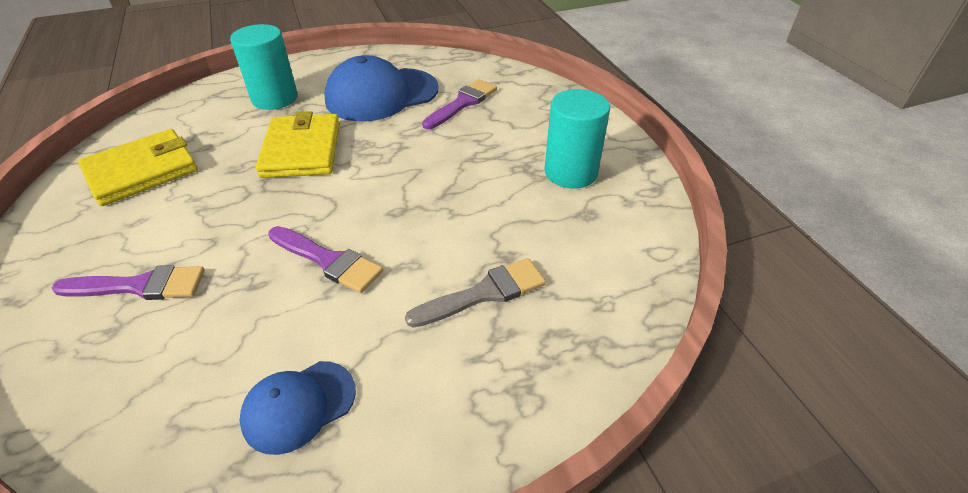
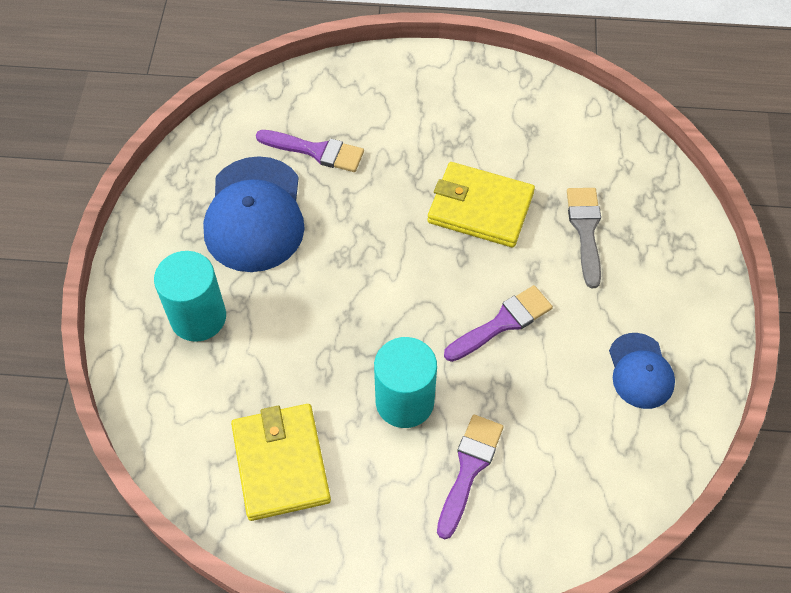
camera: 65 degrees left, 15 degrees up
yellow wallet [256,111,340,178] -> yellow wallet moved to [427,162,535,248]
purple brush [422,79,497,129] -> purple brush turned 135 degrees clockwise [256,130,364,172]
turquoise cylinder [544,89,610,188] -> turquoise cylinder moved to [374,337,437,428]

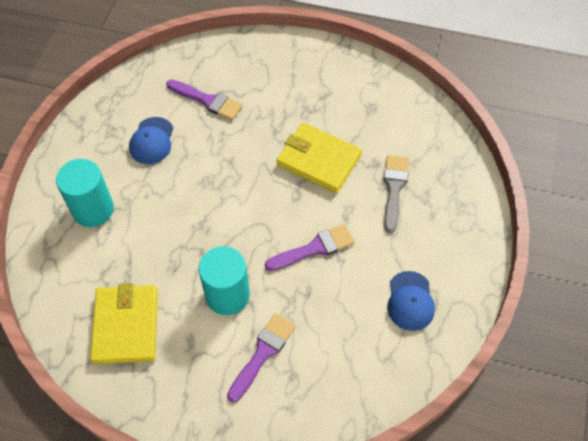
camera: 10 degrees right, 0 degrees up
blue cap [203,156,305,272] -> blue cap [129,117,173,164], size x0.56

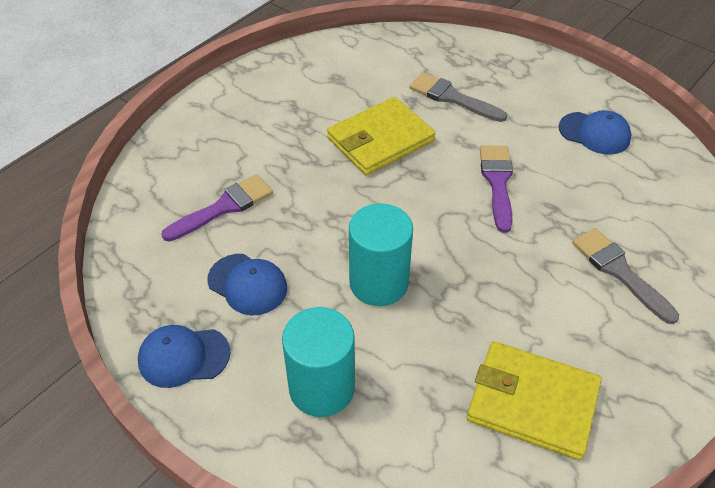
camera: 65 degrees left, 10 degrees down
turquoise cylinder [199,246,250,315] -> turquoise cylinder moved to [349,203,413,306]
purple brush [227,313,296,403] -> grey brush [572,228,679,324]
none -> blue cap [138,325,231,388]

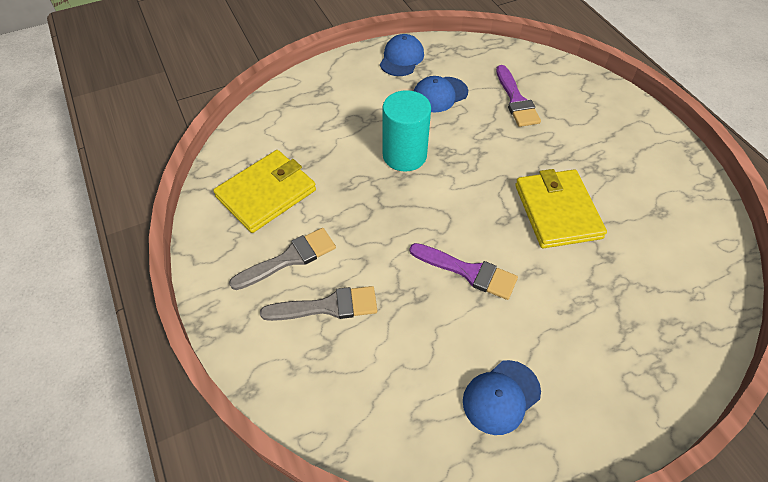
camera: 115 degrees right, 5 degrees up
turquoise cylinder [282,307,355,417] -> none
grey brush [410,72,507,122] -> grey brush moved to [229,228,336,290]

